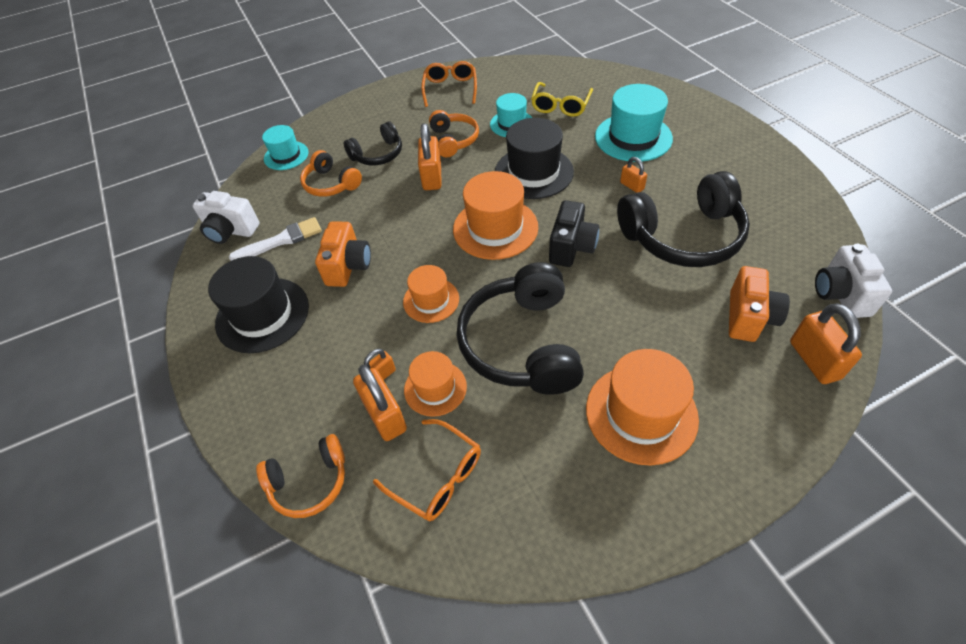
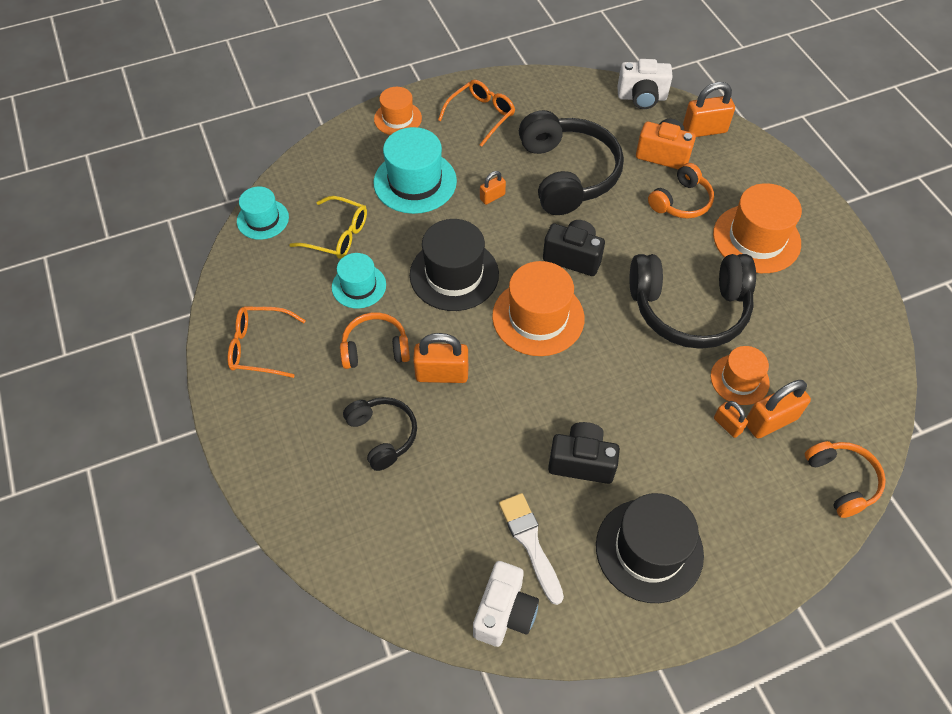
camera: 90 degrees left, 5 degrees up
turquoise hat [262,125,309,170] -> turquoise hat moved to [237,187,289,240]
orange headphones [300,150,362,197] -> orange headphones moved to [648,163,714,219]
orange camera [315,221,371,287] -> black camera [548,422,620,484]
orange glasses [373,419,481,521] -> orange glasses moved to [438,80,515,147]
orange hat [403,265,459,323] -> orange hat moved to [374,87,422,135]

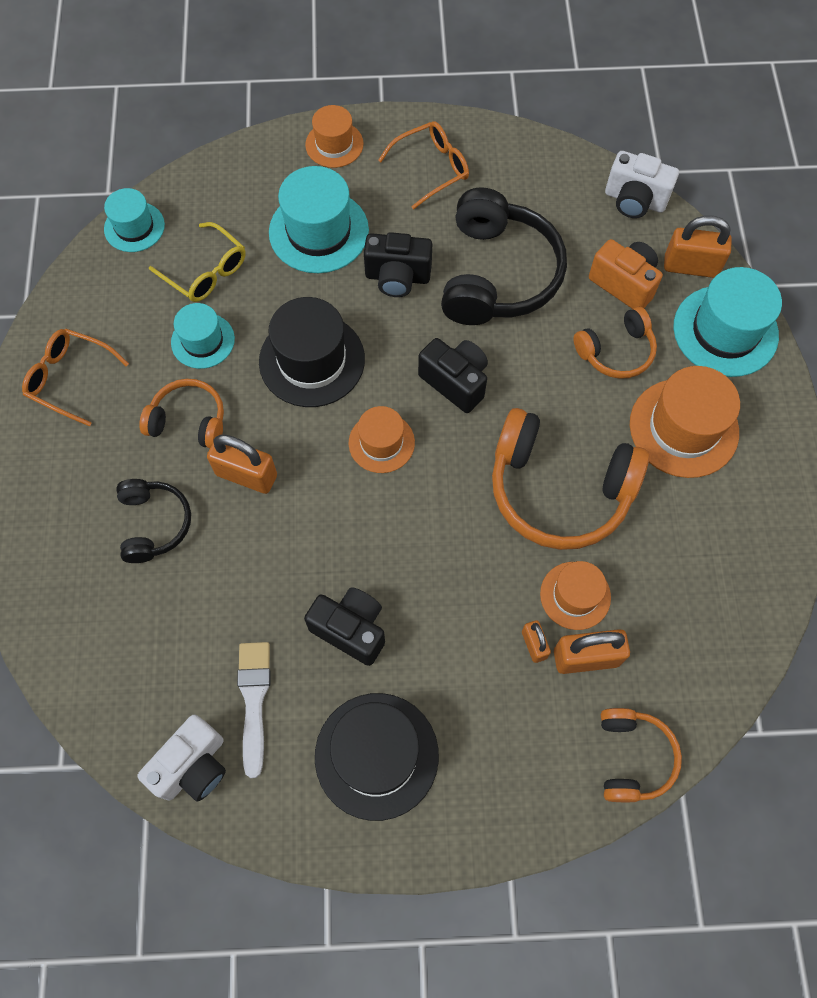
camera: 20 degrees right, 10 degrees up
orange padlock [480,171,506,205] -> black camera [364,232,432,297]
orange hat [492,261,584,356] -> orange hat [349,406,415,473], size x0.61
black headphones [630,254,756,349] -> orange headphones [492,408,649,550]
none -> turquoise hat [673,267,782,377]

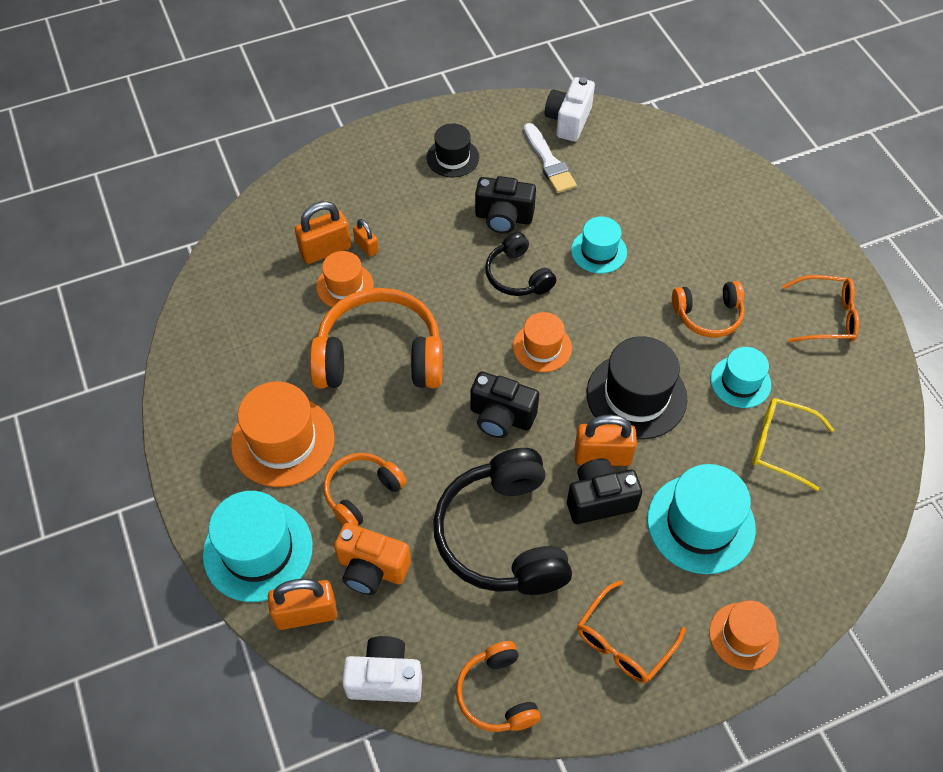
camera: 160 degrees right, 10 degrees down
turquoise hat [104,188,165,252] -> turquoise hat moved to [571,217,627,274]
black headphones [116,479,191,563] -> black headphones moved to [485,232,556,296]
orange padlock [207,434,277,494] -> orange padlock moved to [575,415,637,466]
black hat [315,693,439,821] -> black hat [427,123,479,177], size x0.61
orange headphones [601,708,682,802] -> orange headphones moved to [456,641,541,732]

